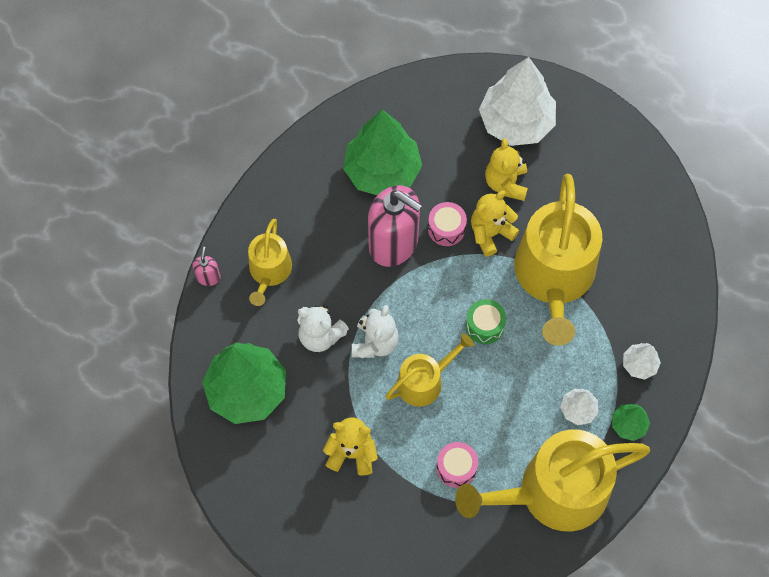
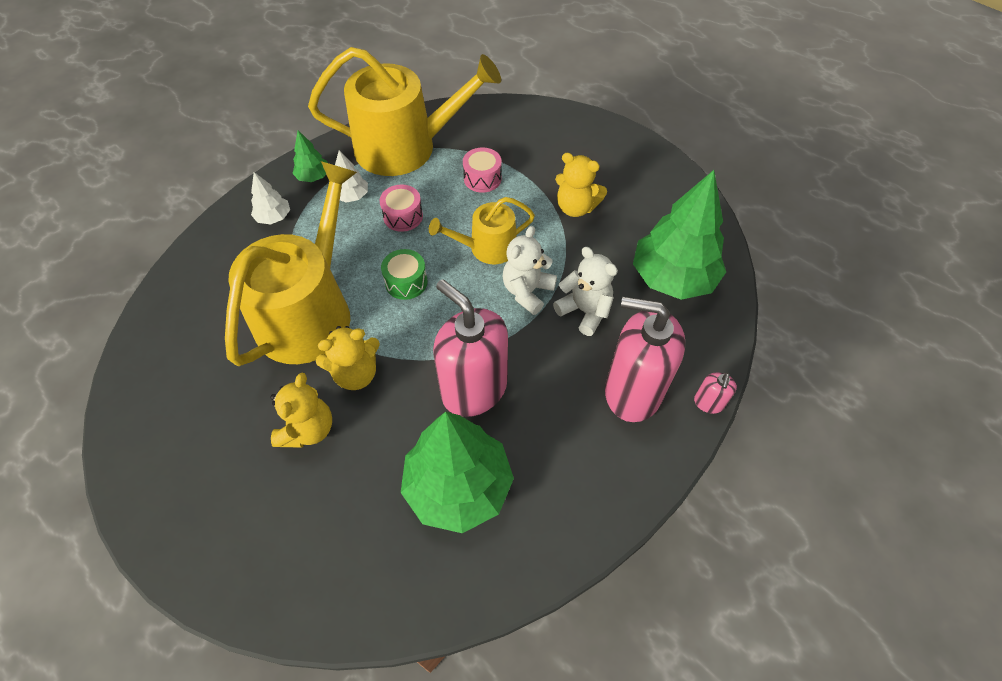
camera: 165 degrees left, 10 degrees down
yellow watering can [248,219,292,306] -> pink soap dispenser [605,297,686,422]
pink drum [428,202,467,246] -> pink drum moved to [380,185,423,232]
white tree [479,57,556,146] -> none

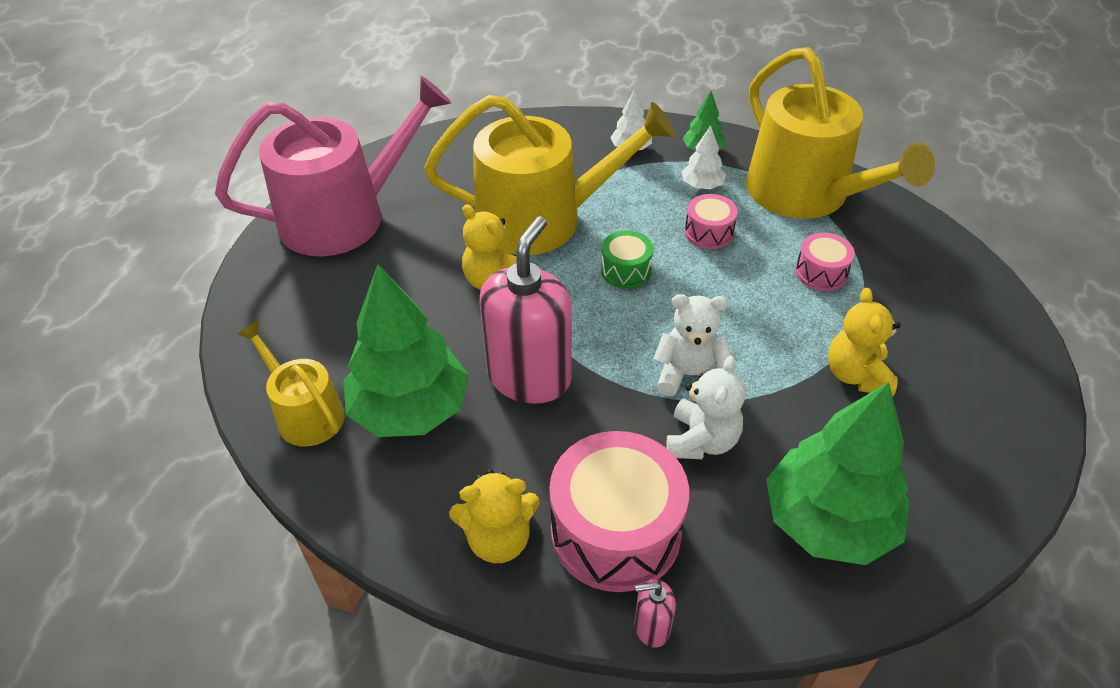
camera: 65 degrees right, 10 degrees down
yellow teddy bear [270,373,332,448] -> yellow teddy bear moved to [449,469,540,563]
yellow watering can [429,197,535,264] -> yellow watering can moved to [238,321,345,446]
pink soap dispenser [605,297,686,422] -> pink drum [549,431,689,592]
none -> pink watering can [215,76,451,256]

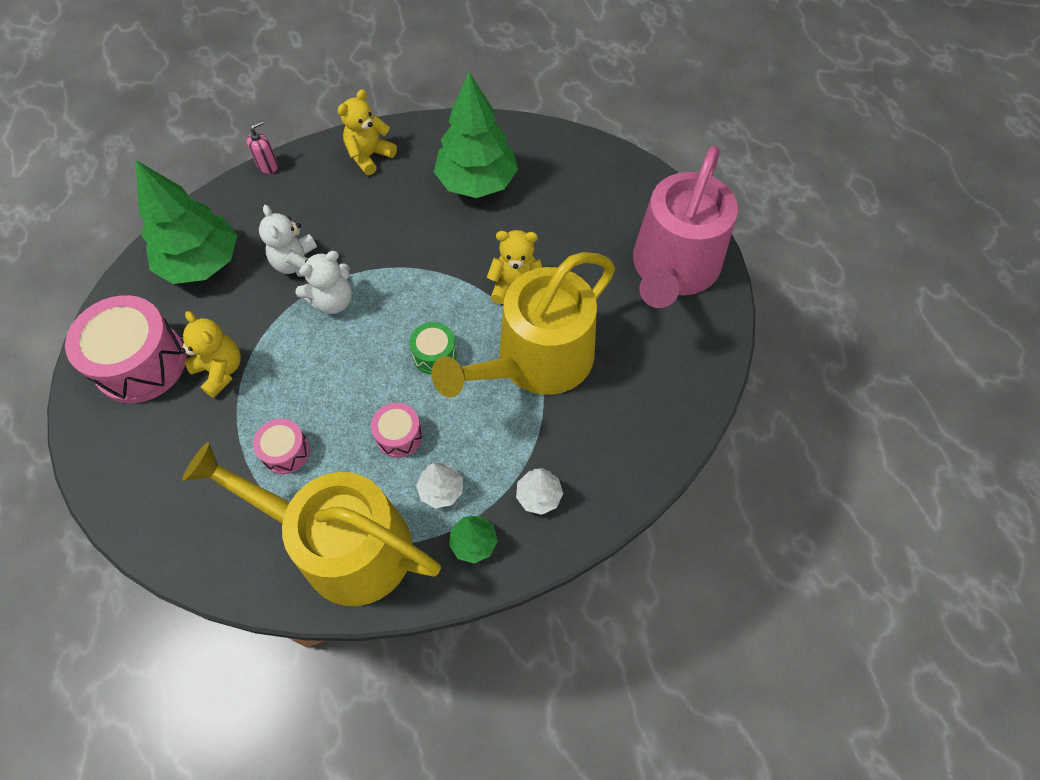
camera: 140 degrees right, 15 degrees up
yellow watering can [238,321,345,446] -> none
pink soap dispenser [480,216,572,404] -> none
pink drum [549,431,689,592] -> pink drum moved to [65,295,186,403]

